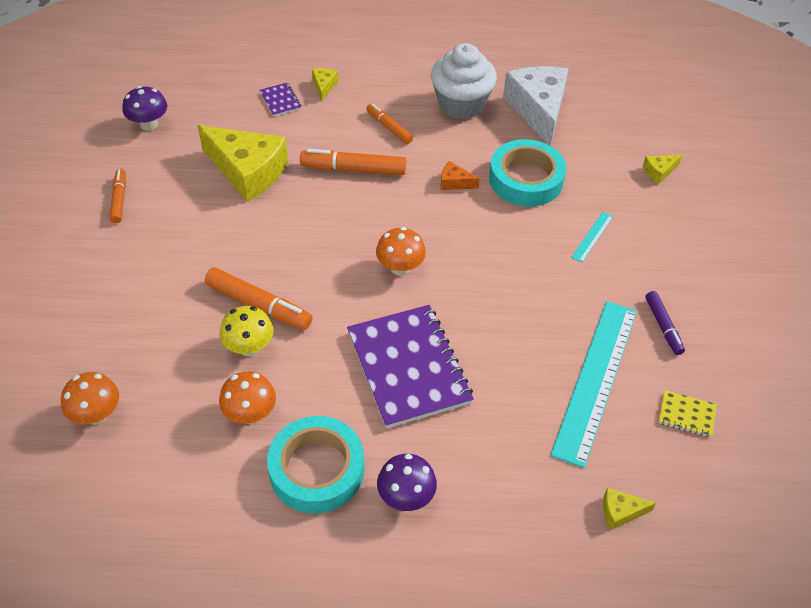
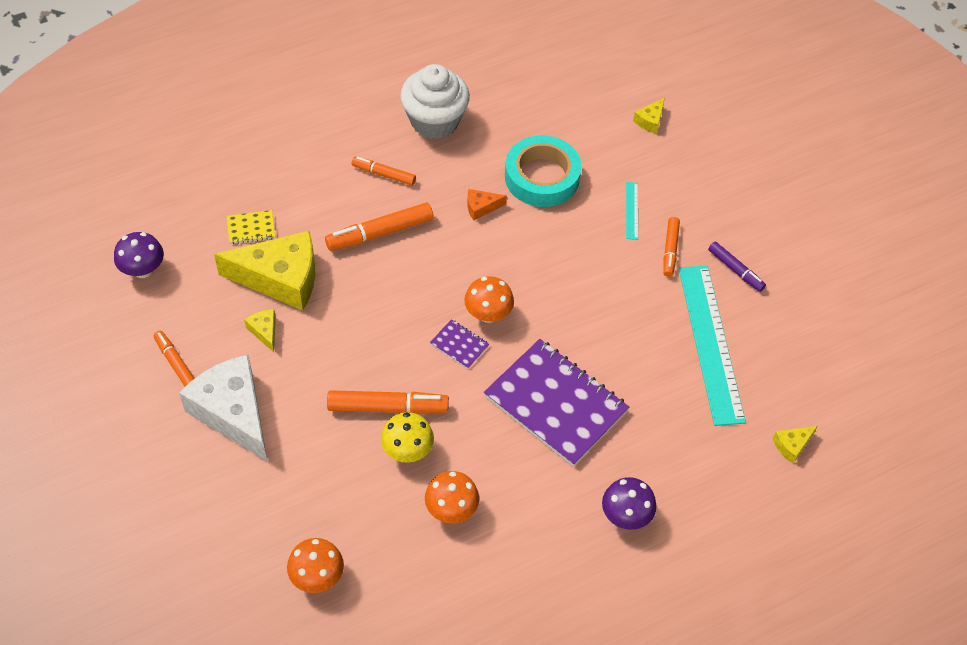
camera: 30 degrees left, 5 degrees up
purple notebook [259,83,301,117] -> purple notebook moved to [430,319,489,369]
turquoise tape [267,416,364,513] -> none
yellow cheese [312,68,338,101] -> yellow cheese moved to [244,309,276,352]
white cheese [503,66,568,146] -> white cheese moved to [179,355,268,462]
yellow notebook [658,390,717,437] -> yellow notebook moved to [227,210,275,244]
none -> orange marker [663,217,680,277]

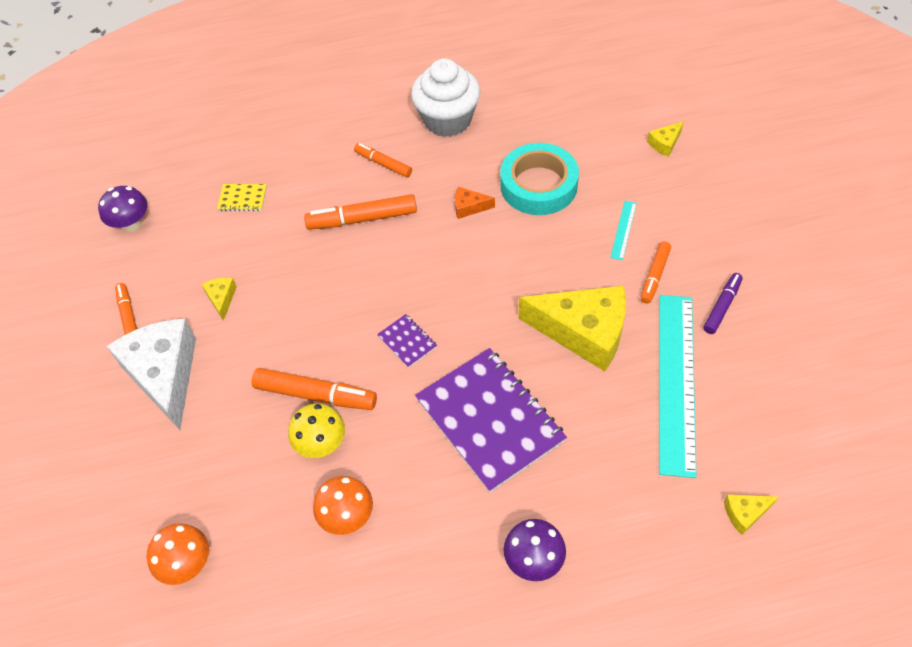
camera: 20 degrees right, 0 degrees up
yellow cheese [214,231,315,311] -> yellow cheese moved to [519,286,626,372]
orange mushroom [464,276,514,323] -> none
purple marker [708,241,766,292] -> purple marker turned 120 degrees counterclockwise [703,273,743,334]

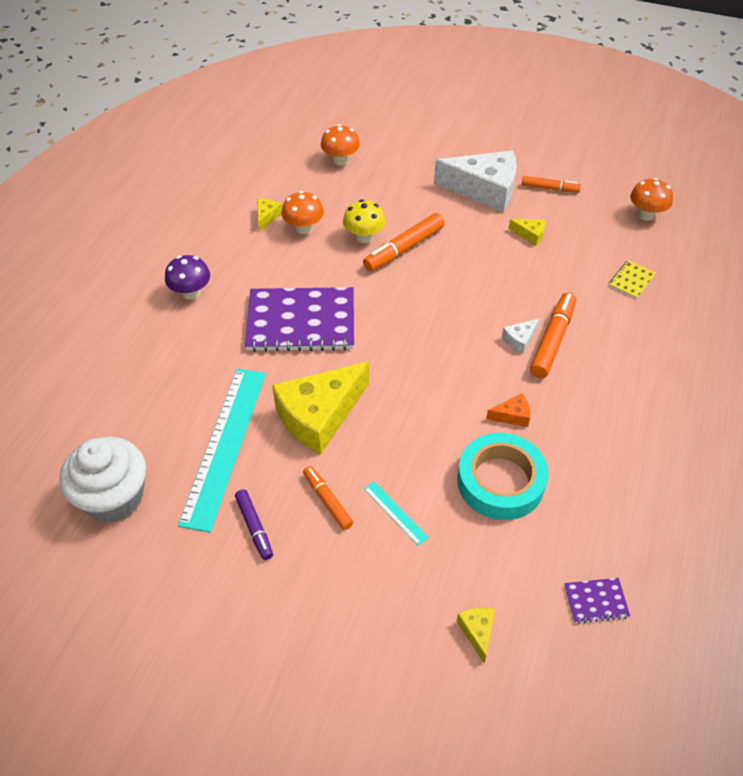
camera: 120 degrees right, 5 degrees down
purple mushroom [98,186,148,232] -> orange mushroom [630,178,673,221]
orange marker [354,143,412,178] -> none
purple notebook [377,314,437,368] -> purple notebook moved to [564,578,630,624]
white cupcake [411,59,480,137] -> white cupcake moved to [59,437,146,523]
orange cheese [455,187,495,219] -> orange cheese turned 45 degrees clockwise [486,393,530,427]
turquoise ruler [659,295,696,478] -> turquoise ruler turned 60 degrees clockwise [178,369,266,532]
yellow cheese [724,494,778,535] -> yellow cheese moved to [257,199,282,232]
none -> white cheese [502,319,539,354]

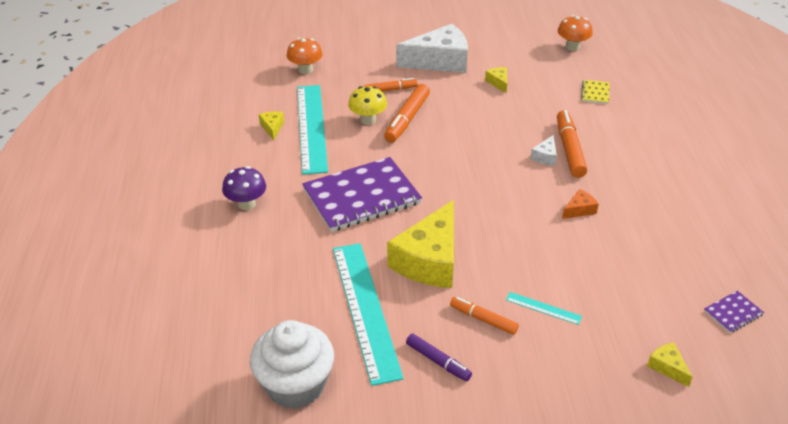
camera: 25 degrees left, 10 degrees down
orange mushroom [282,191,324,234] -> turquoise ruler [297,85,328,175]
turquoise tape [457,433,548,520] -> none
yellow cheese [509,219,545,246] -> yellow cheese turned 105 degrees counterclockwise [485,67,507,93]
orange marker [522,176,581,193] -> orange marker moved to [364,78,418,92]

